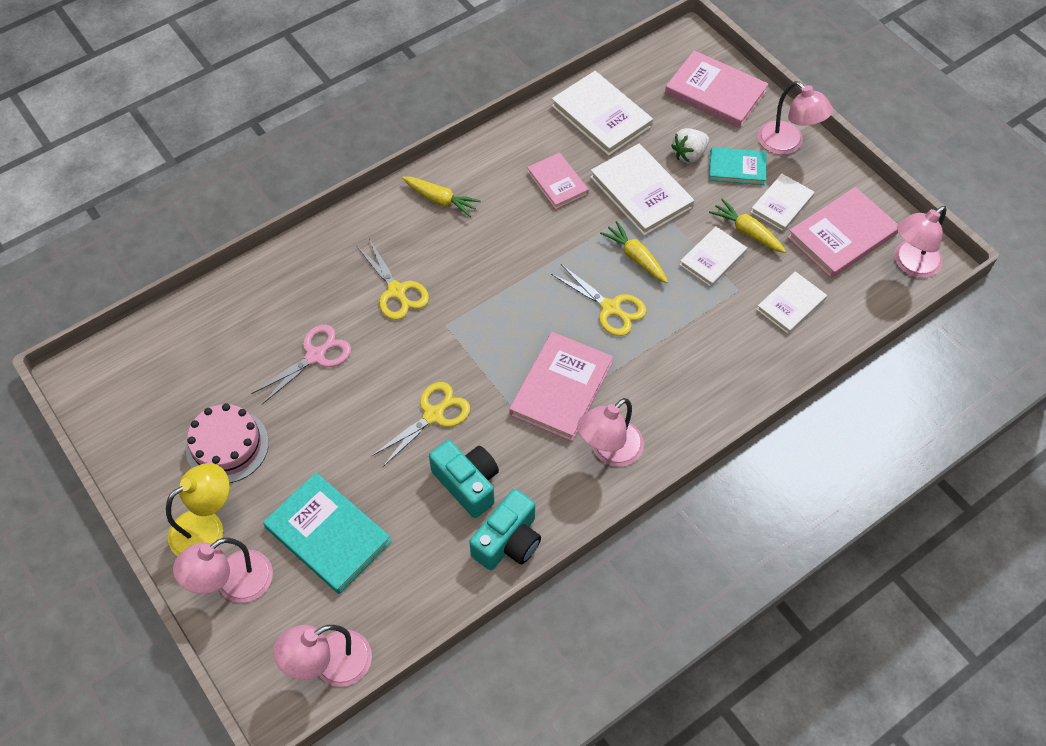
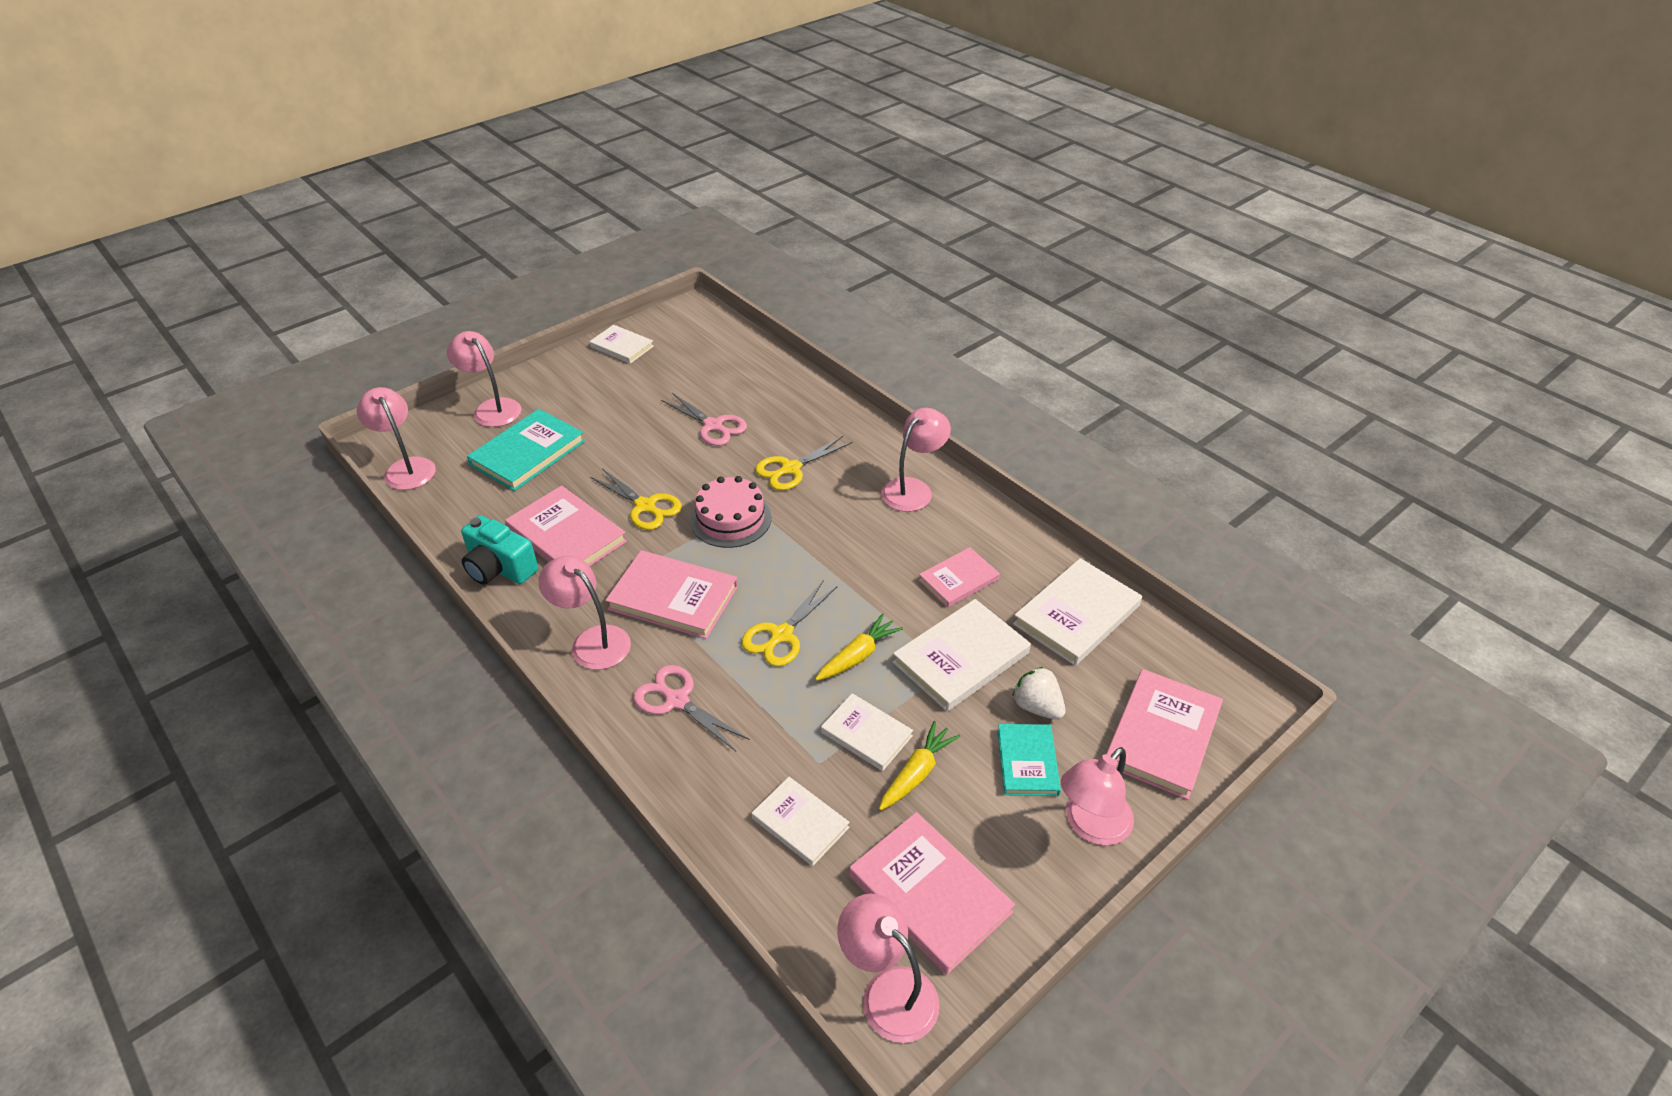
camera: 85 degrees right, 15 degrees down
yellow lamp [166,463,229,556] -> none
pink cake [186,403,269,483] -> pink cake moved to [690,476,772,548]
yellow carrot [402,176,481,217] -> pink lamp [881,408,951,512]
turquoise camera [429,440,499,518] -> pink book [505,486,627,567]
white book [751,174,815,231] -> white book moved to [589,325,654,364]
none -> pink scissors [633,665,750,751]

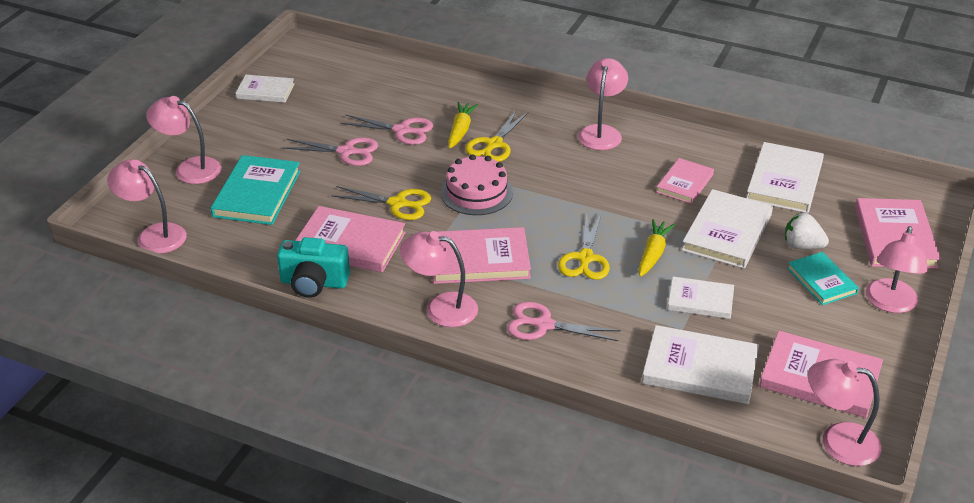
camera: 25 degrees left, 5 degrees down
white book [752,777,850,866] -> white book [642,325,759,404], size x1.60
yellow carrot [879,721,960,811] -> yellow carrot moved to [448,102,478,148]
none -> pink scissors [282,137,378,166]

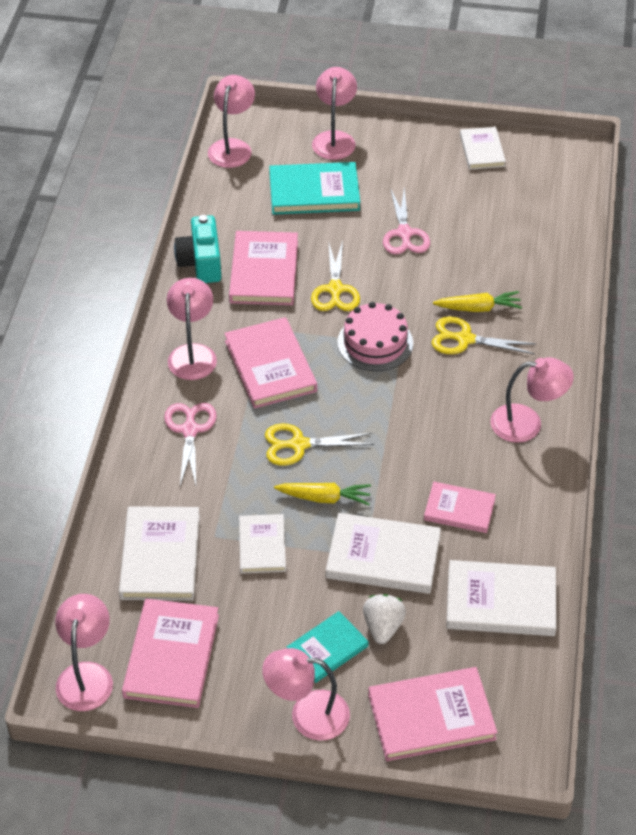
camera: 75 degrees right, 10 degrees up
pink scissors [341,114,433,145] -> none

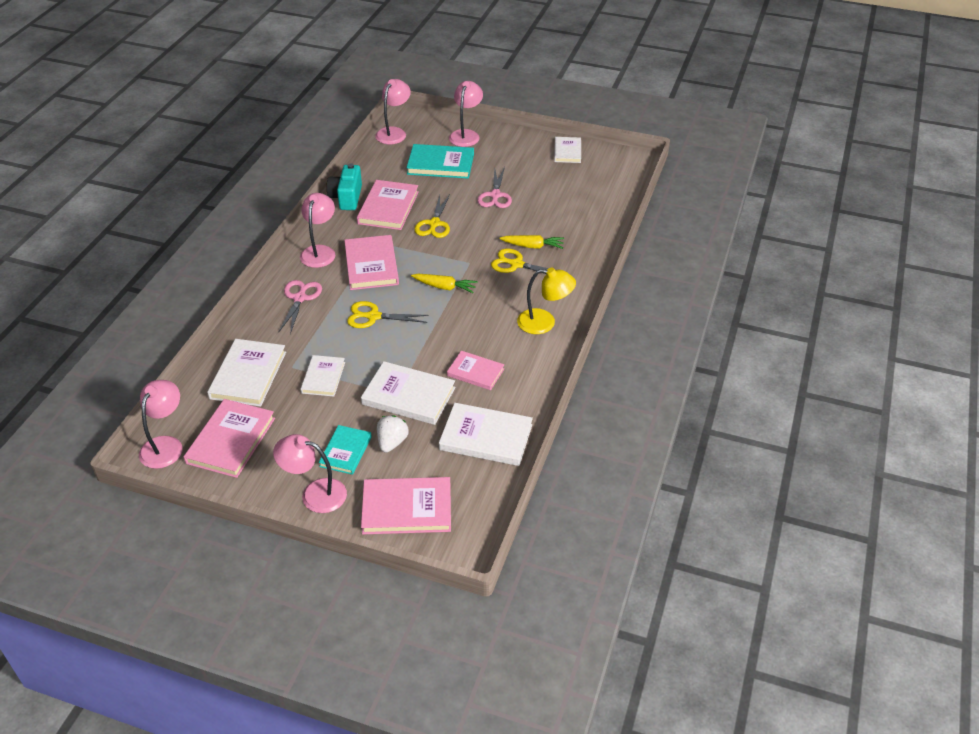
camera: 10 degrees right, 5 degrees down
yellow carrot [274,483,371,505] -> yellow carrot moved to [411,274,478,293]
turquoise book [286,611,369,683] -> turquoise book turned 45 degrees counterclockwise [319,425,372,475]
pink cake [337,302,413,371] -> none
pink lamp [490,357,574,443] -> yellow lamp [517,267,576,334]

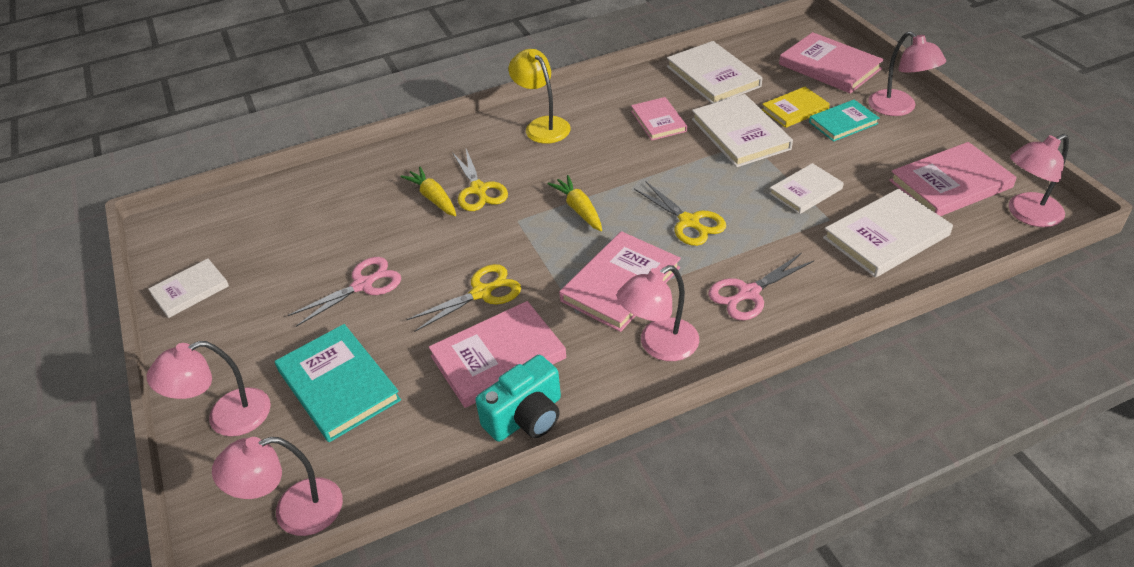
camera: 130 degrees left, 0 degrees up
white strawberry [377,415,409,453] -> yellow book [762,87,830,128]

